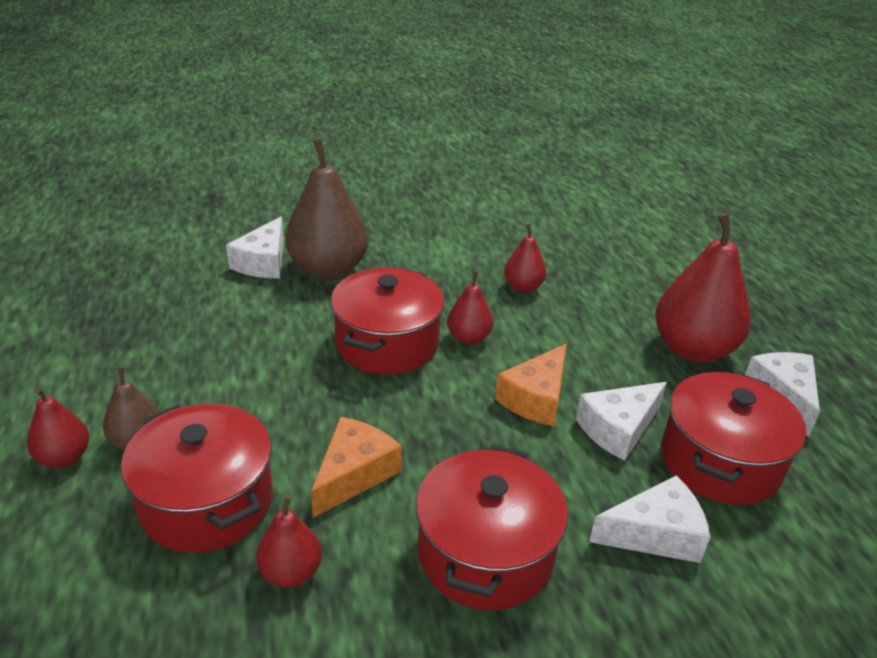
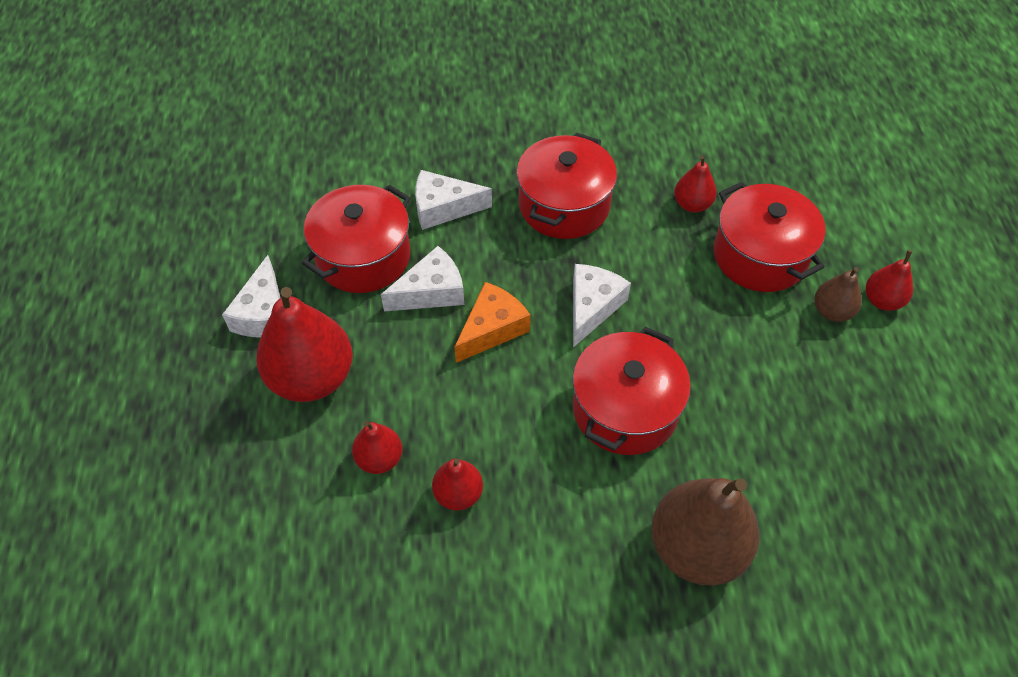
camera: 170 degrees left, 20 degrees up
white cheese [226,216,284,278] -> white cheese moved to [573,264,631,348]
orange cheese [311,417,402,518] -> none
red pear [447,271,493,345] -> red pear moved to [352,421,402,474]

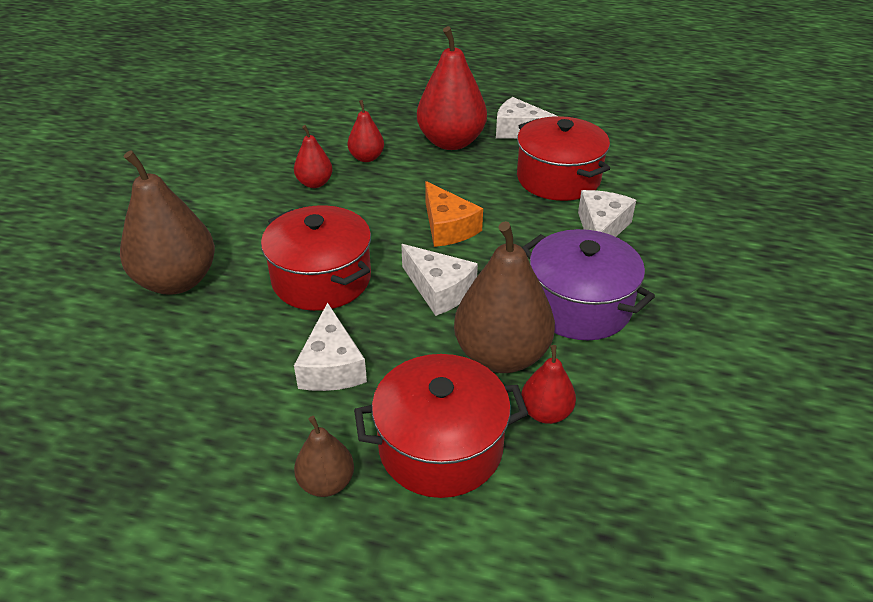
camera: 110 degrees right, 15 degrees down
white cheese [381,246,464,312] -> white cheese moved to [294,303,367,391]
red pot [516,133,617,239] -> purple pot [522,229,655,340]
red pear [866,250,913,311] -> none
none -> brown pear [454,221,555,373]

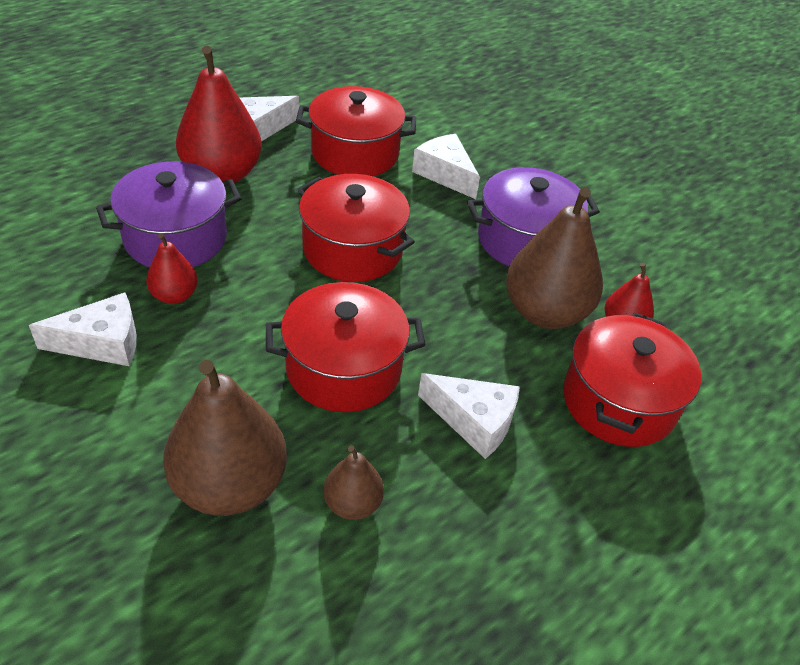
camera: 60 degrees left, 5 degrees up
brown pear [294,416,354,497] -> brown pear moved to [323,445,384,520]
red pear [347,100,384,162] -> purple pot [96,161,242,267]
white cheese [401,244,478,316] -> white cheese moved to [29,292,137,366]
orange cheese [425,181,483,247] -> red pot [297,174,415,282]

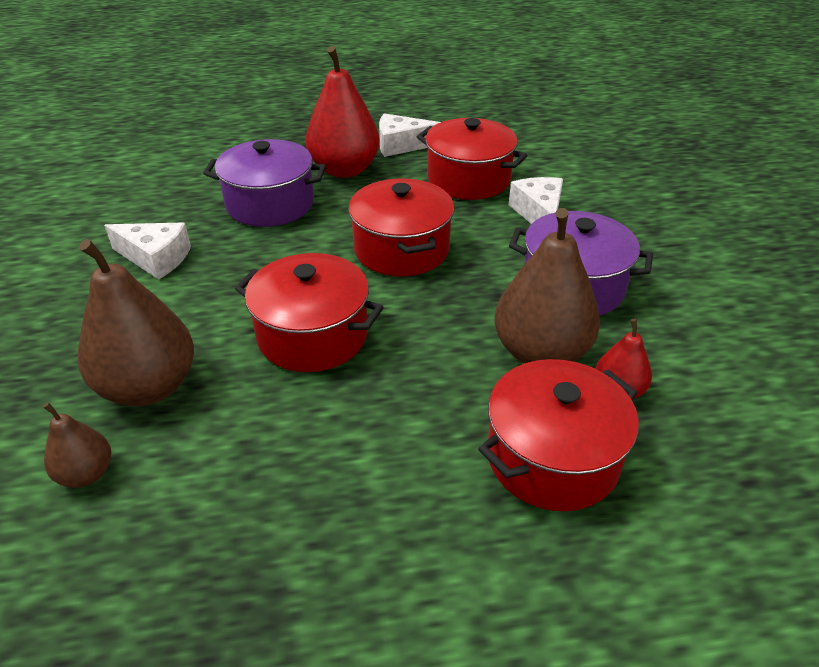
camera: 35 degrees right, 5 degrees down
red pear [146,233,198,304] -> none
brown pear [323,445,384,520] -> brown pear moved to [43,402,111,488]
white cheese [418,373,520,459] -> none

